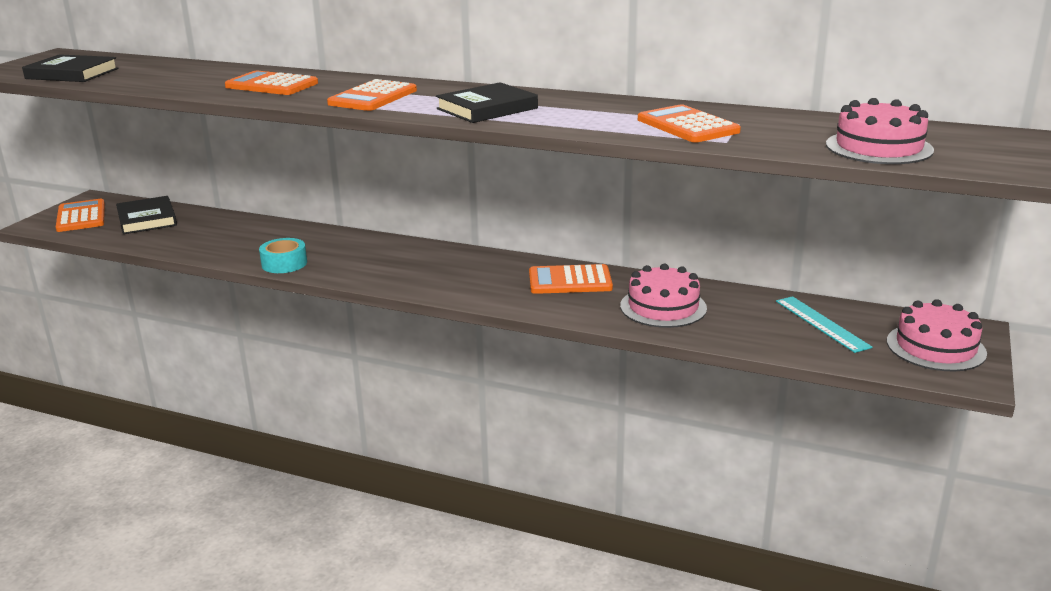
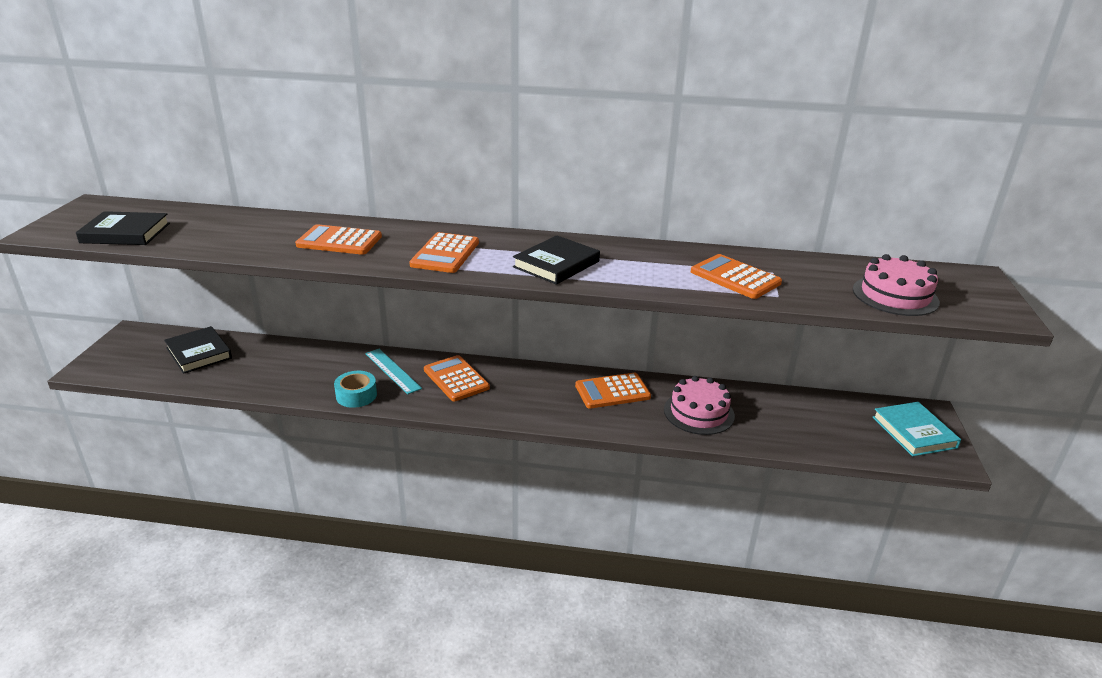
camera: 15 degrees left, 5 degrees up
orange calculator [56,199,105,232] -> orange calculator moved to [424,355,490,401]
turquoise ruler [776,296,873,353] -> turquoise ruler moved to [365,349,422,394]
pink cake [887,299,987,371] -> turquoise book [873,402,961,456]

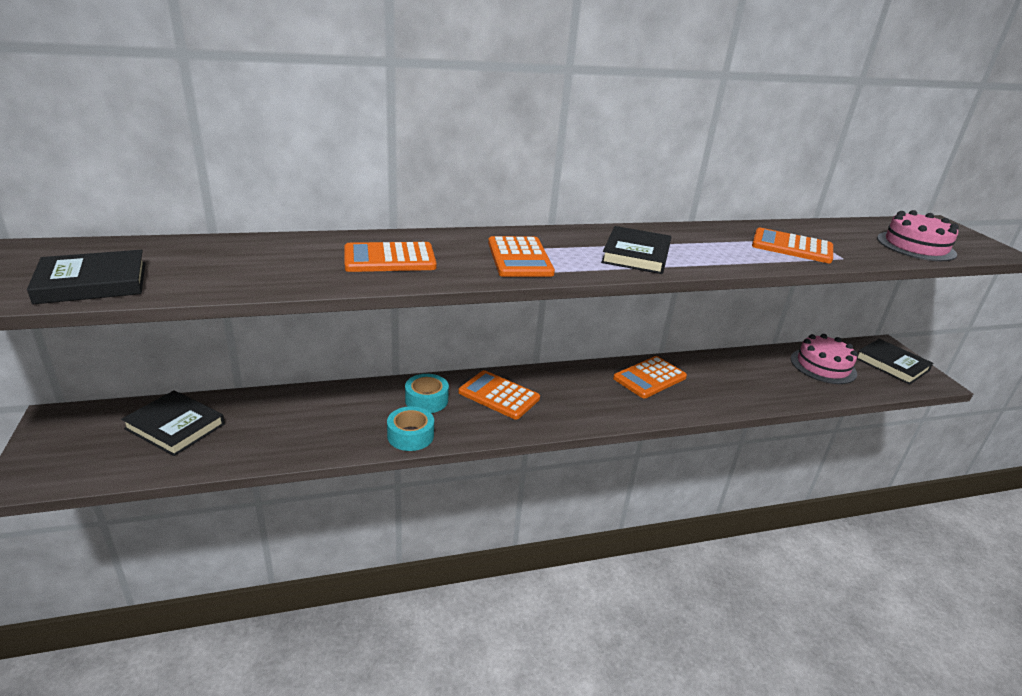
camera: 25 degrees left, 0 degrees up
turquoise ruler [365,349,422,394] -> turquoise tape [405,374,449,413]
pink cake [664,376,735,435] -> pink cake moved to [791,334,858,384]
turquoise book [873,402,961,456] -> black book [857,339,933,385]

